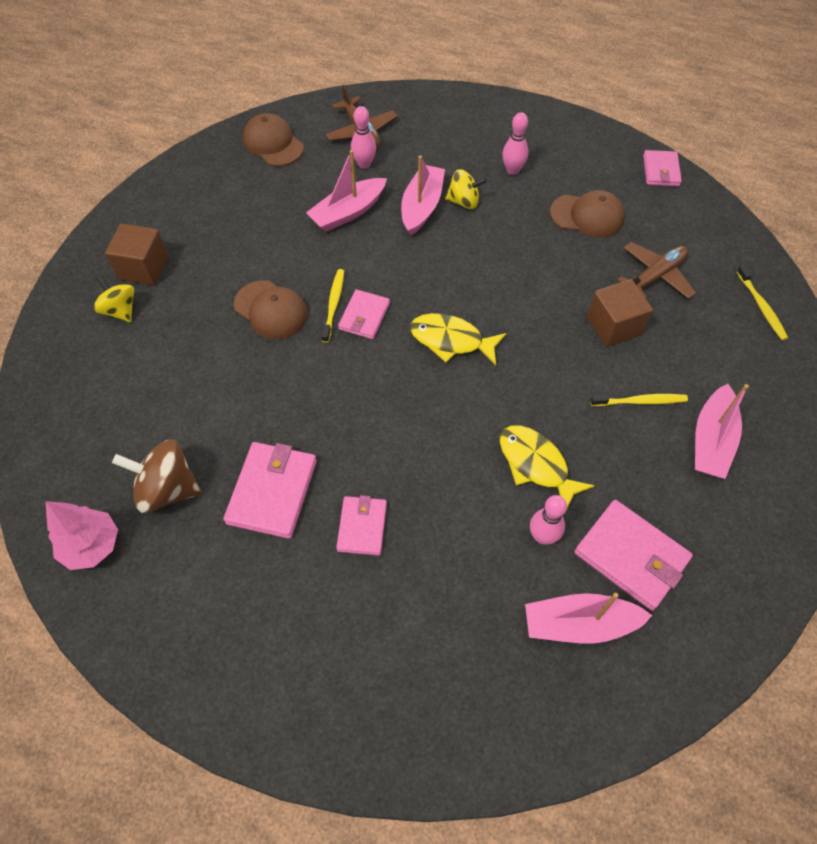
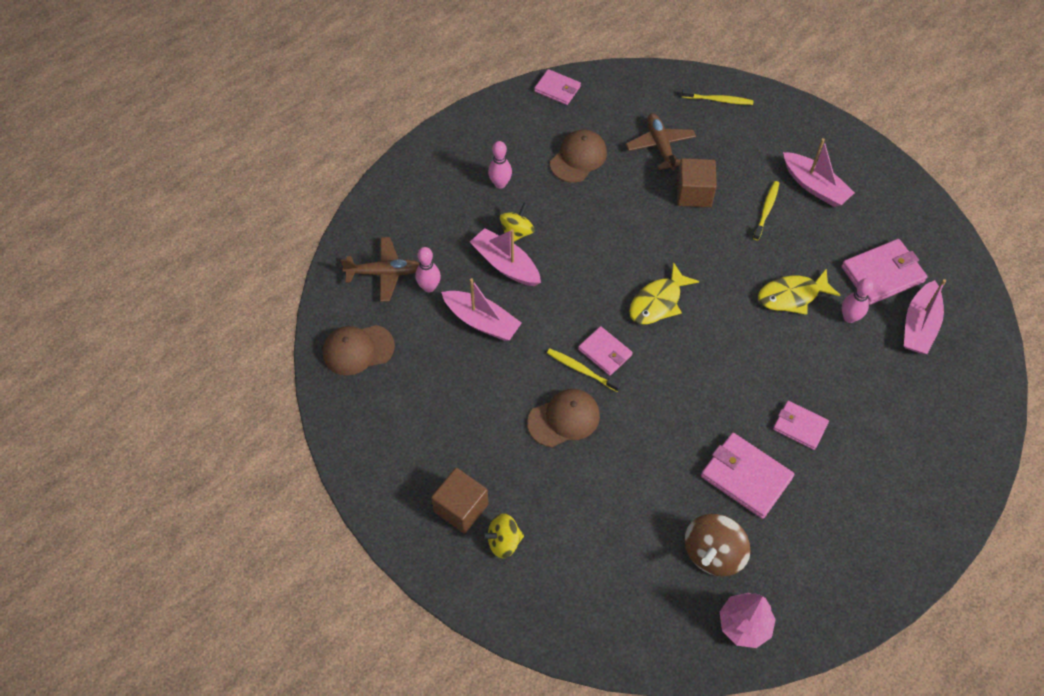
camera: 65 degrees left, 0 degrees up
pink boat [306,150,387,232] -> pink boat turned 45 degrees counterclockwise [441,278,522,341]

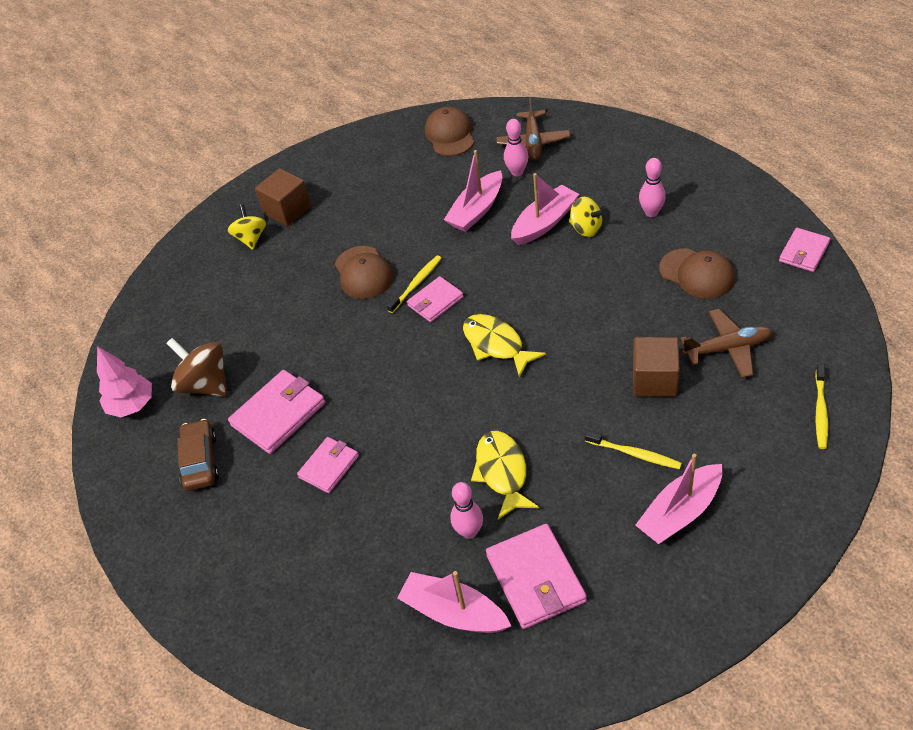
camera: 100 degrees right, 10 degrees down
none -> brown car [177,419,219,491]

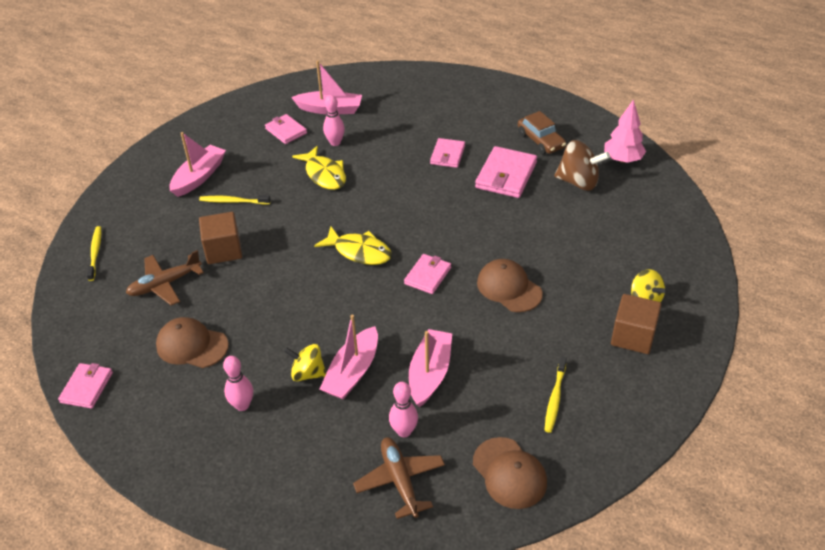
camera: 155 degrees right, 5 degrees down
yellow toothbrush [387,256,442,313] -> yellow toothbrush moved to [544,357,567,433]
pink wallet [486,524,587,629] -> pink wallet [265,114,307,144], size x0.63

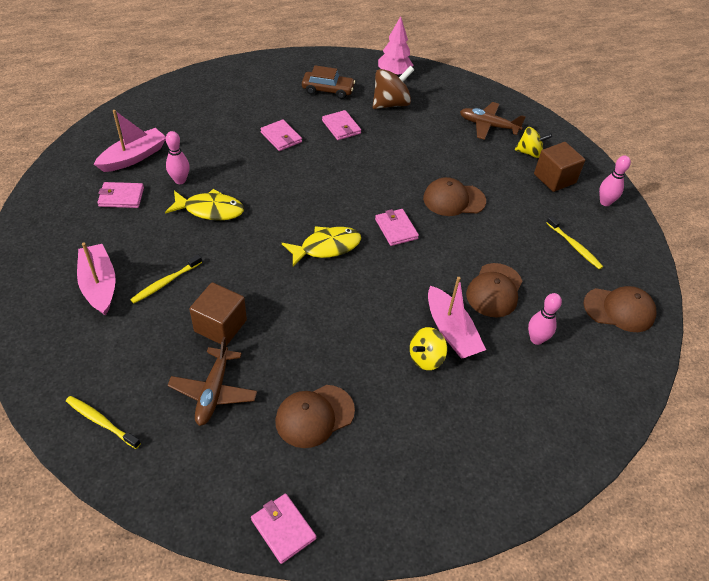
camera: 55 degrees left, 5 degrees up
pink bowling pin [223,356,253,411] -> pink bowling pin moved to [599,155,631,206]
brown plane [353,437,445,519] -> brown plane moved to [460,102,526,140]
pink boat [409,329,452,407] -> brown cap [466,263,522,317]
pink wallet [475,146,537,198] -> pink wallet [322,110,361,140], size x0.63

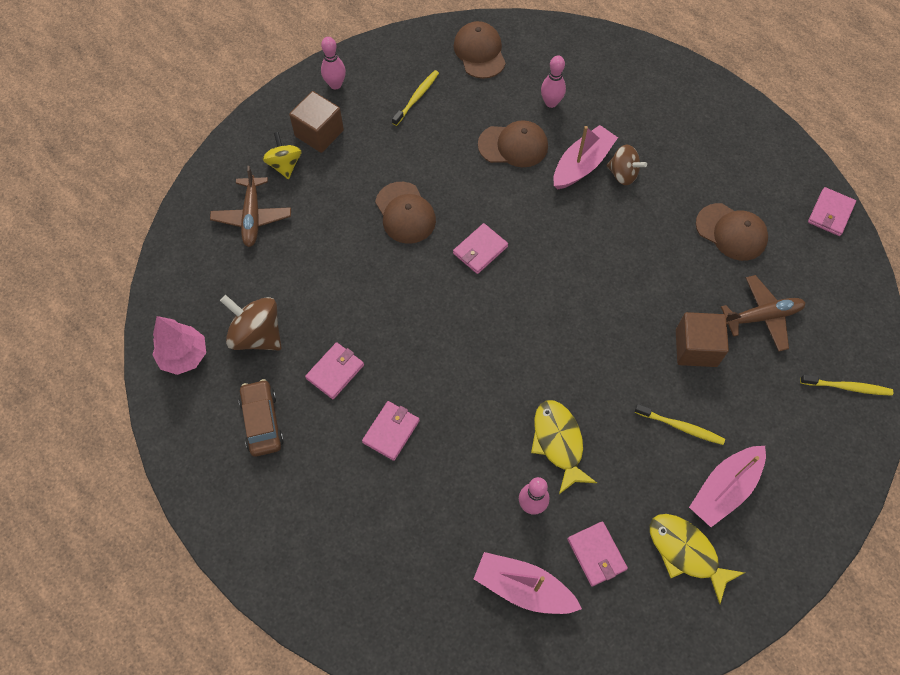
camera: 110 degrees left, 15 degrees up
yellow toothbrush [66,396,141,449] -> yellow toothbrush turned 90 degrees counterclockwise [800,375,893,396]
yellow fish [282,226,361,267] -> yellow fish moved to [650,514,744,604]
yellow spinning top [410,327,447,370] -> brown spinning top [607,145,647,185]

